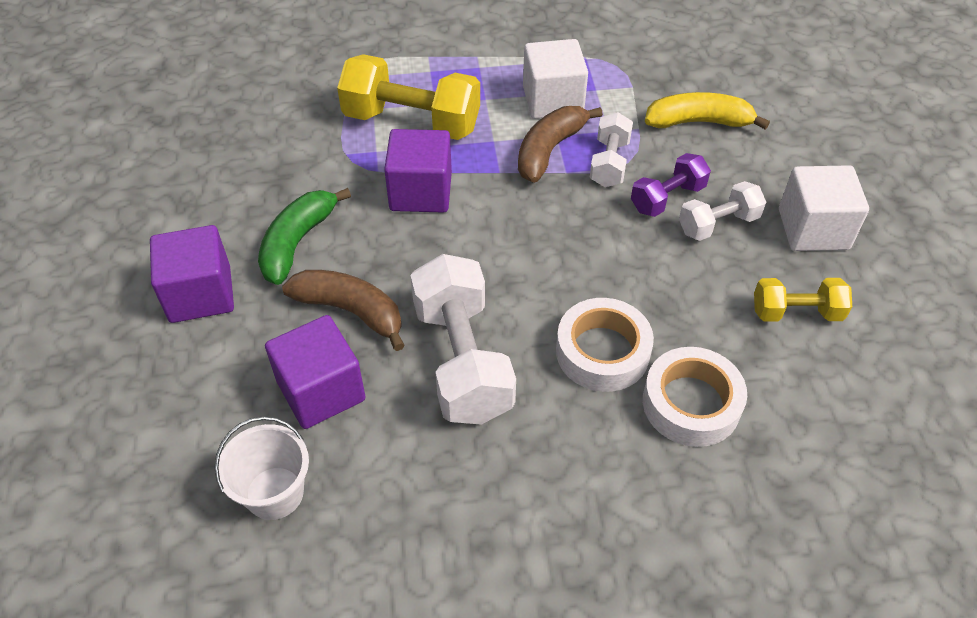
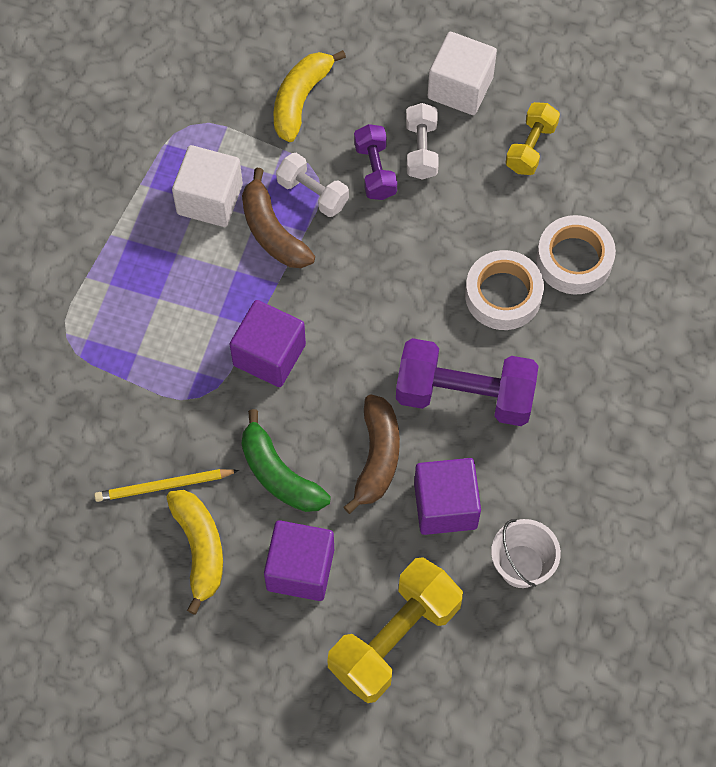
camera: 65 degrees left, 15 degrees up
brown banana [282,270,405,351] -> brown banana turned 135 degrees clockwise [343,394,400,514]
yellow dumbbell [337,54,480,140] -> yellow dumbbell moved to [327,557,463,703]
white dumbbell [410,254,516,425] -> purple dumbbell [396,338,539,426]
none -> yellow pencil [94,469,239,502]
none -> yellow banana [166,490,223,615]

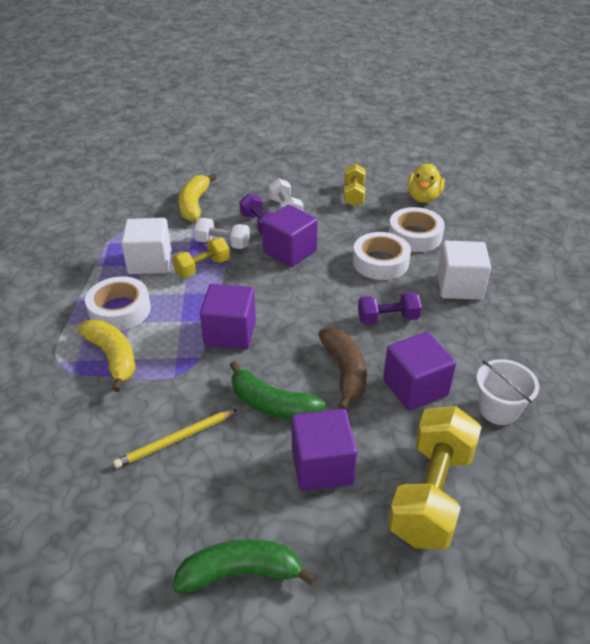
camera: 20 degrees left, 25 degrees down
yellow banana [166,490,223,615] -> yellow banana moved to [78,320,136,392]
brown banana [242,168,315,268] -> yellow dumbbell [172,237,230,278]
purple dumbbell [396,338,539,426] -> purple dumbbell [358,292,422,325], size x0.56
white cube [428,32,497,115] -> white cube moved to [437,241,491,300]
none -> white tape [85,277,151,331]
none -> green banana [173,539,316,593]
none -> purple cube [262,205,318,267]
none -> yellow duck [408,164,445,203]

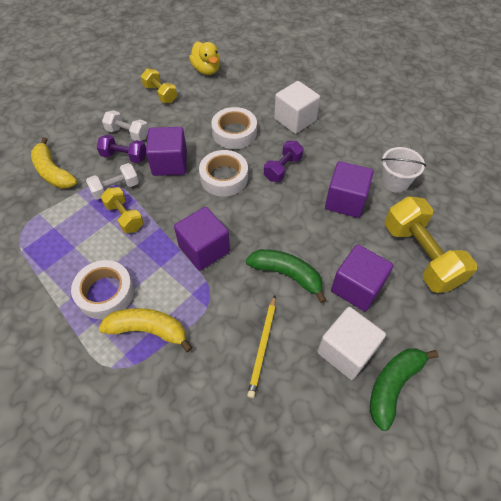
camera: 45 degrees left, 15 degrees up
white cube [121,218,171,274] -> white cube moved to [317,307,386,380]
yellow dumbbell [172,237,230,278] -> yellow dumbbell turned 45 degrees counterclockwise [101,187,144,233]
green banana [230,361,326,420] -> green banana turned 135 degrees counterclockwise [246,249,326,303]
brown banana [318,328,367,409] -> none
white tape [389,207,445,252] -> white tape moved to [199,150,248,196]

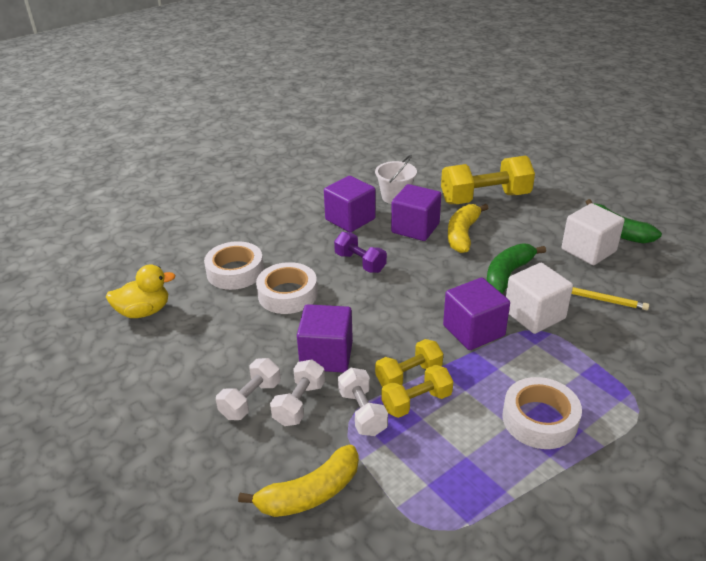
camera: 80 degrees left, 20 degrees down
purple dumbbell [97,135,146,163] -> white dumbbell [270,359,325,426]
yellow banana [99,308,192,352] -> yellow banana moved to [448,204,488,253]
yellow dumbbell [141,69,177,103] -> yellow dumbbell moved to [375,339,443,387]
white tape [199,150,248,196] -> white tape moved to [204,241,264,290]
white cube [274,81,320,134] -> white cube moved to [506,263,573,334]
purple cube [331,244,393,312] -> purple cube moved to [324,176,375,232]

